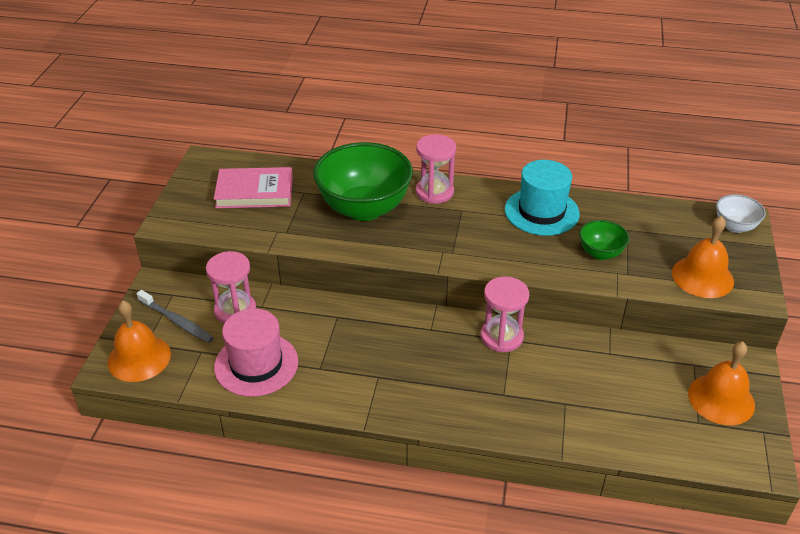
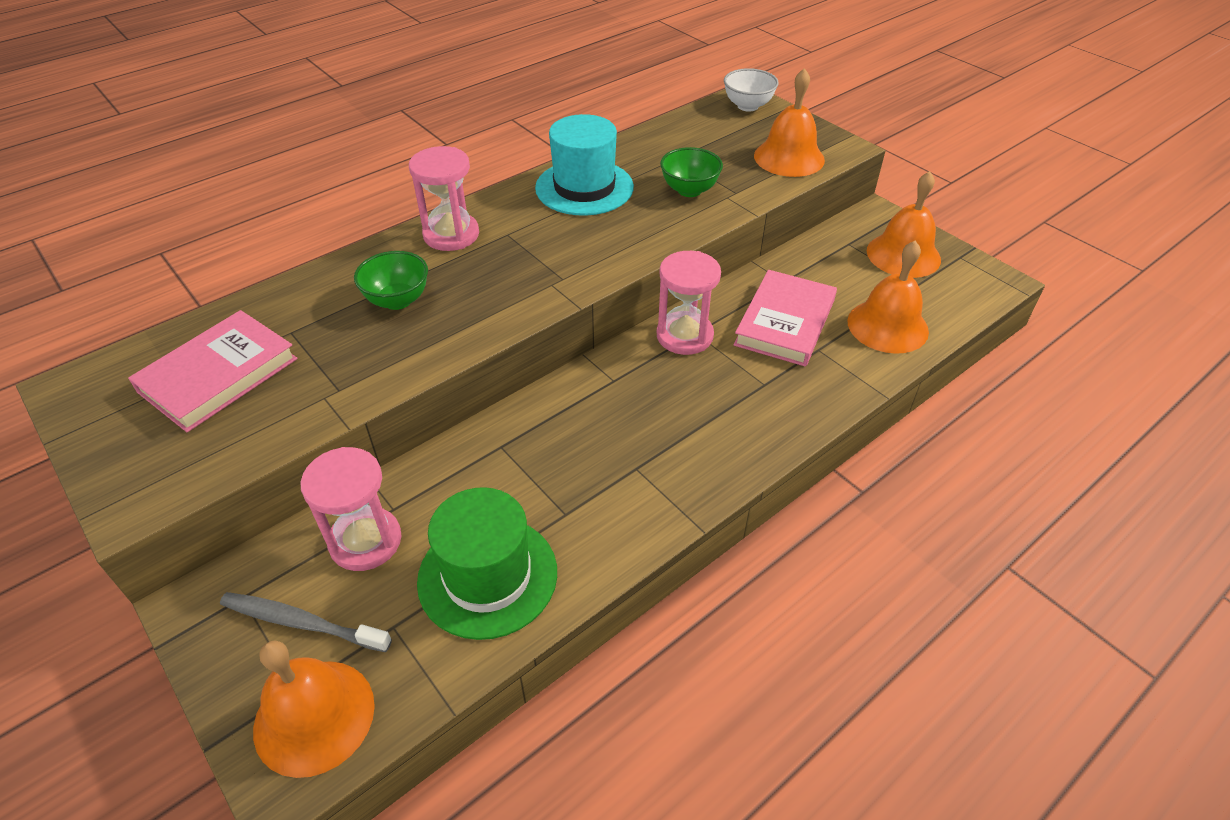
camera: 50 degrees left, 5 degrees up
grey toothbrush [137,290,214,343] -> grey toothbrush turned 150 degrees counterclockwise [220,592,392,652]
pink hat [214,309,298,397] -> green hat [417,487,557,640]
green bowl [313,142,413,221] -> green bowl [354,251,428,310], size x0.48
none -> pink book [733,270,837,367]
none -> orange bell [847,240,929,354]

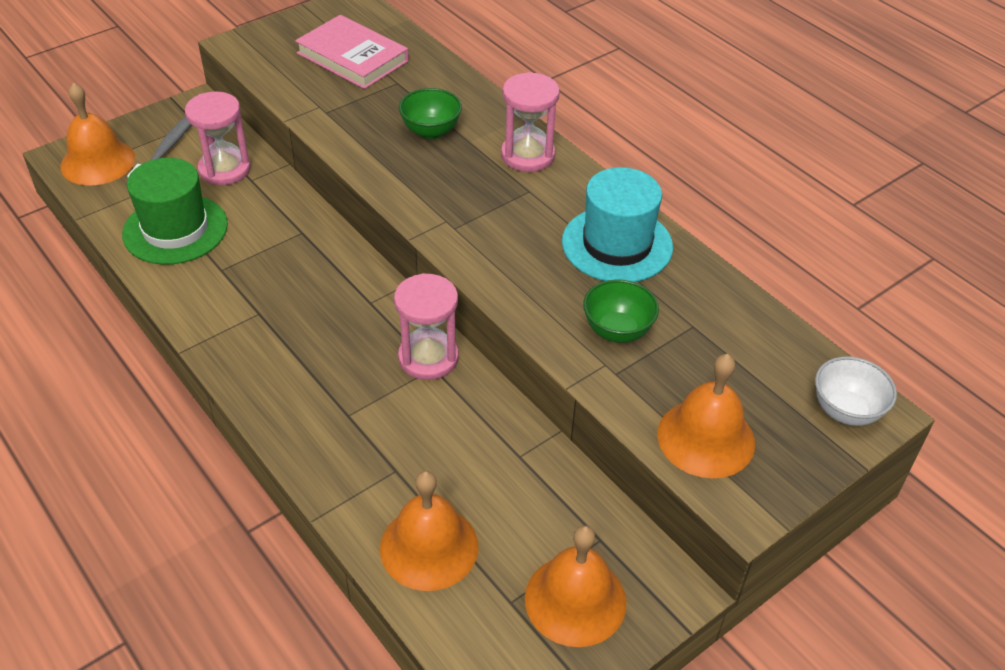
camera: 90 degrees right, 0 degrees up
pink book [733,270,837,367] -> none

